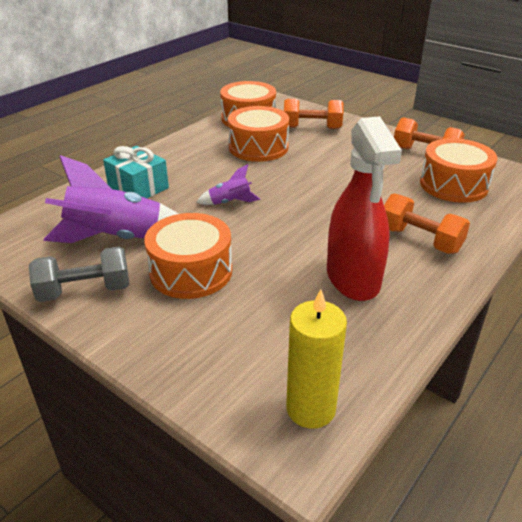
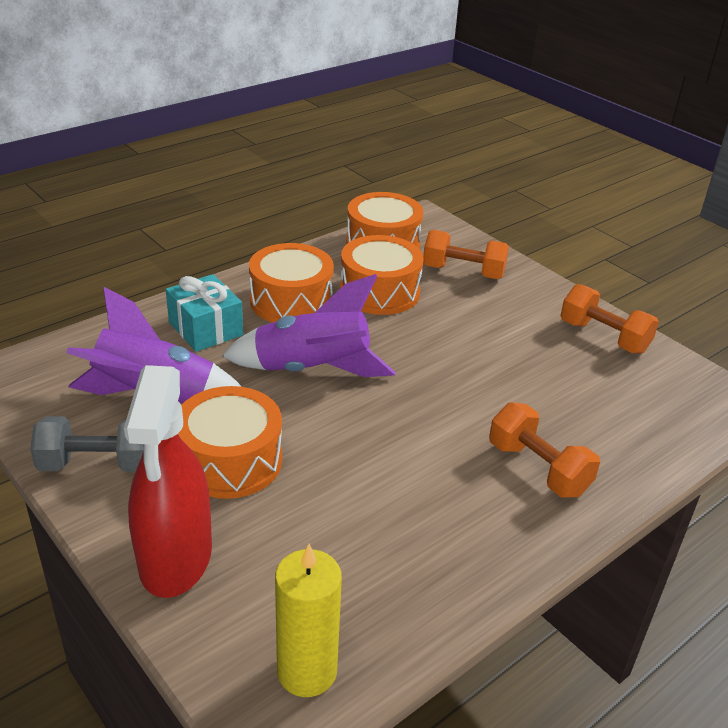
camera: 10 degrees right, 0 degrees up
purple rocket [196,164,260,205] -> purple rocket [222,274,396,377], size x2.08
red spray bottle [327,116,402,301] -> red spray bottle moved to [124,365,212,598]
orange drum [420,138,497,203] -> orange drum moved to [249,243,334,323]

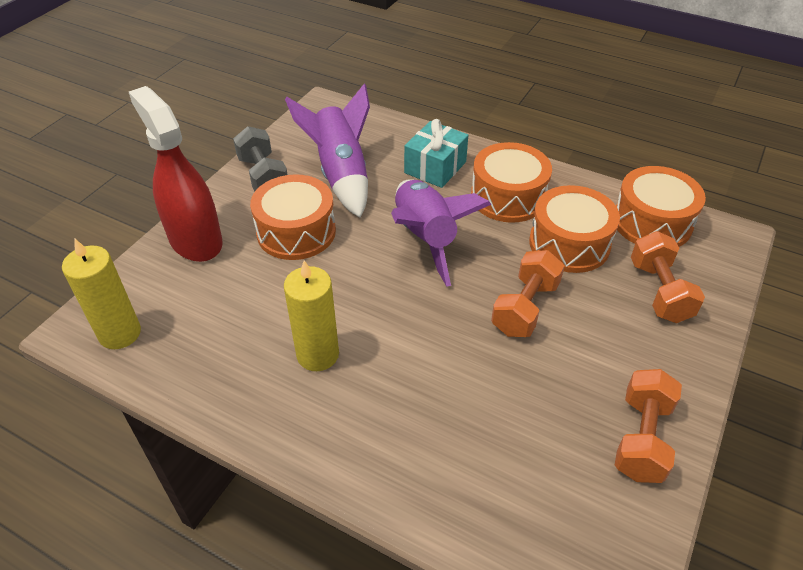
camera: 70 degrees right, 10 degrees up
red spray bottle [124,365,212,598] -> red spray bottle turned 75 degrees clockwise [129,86,223,262]
orange dumbbell [489,402,600,497] -> orange dumbbell moved to [491,250,564,337]
none -> yellow candle [284,260,339,371]

